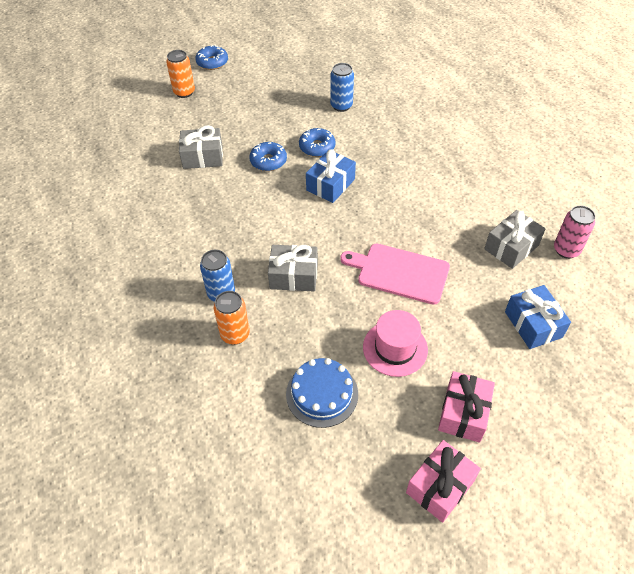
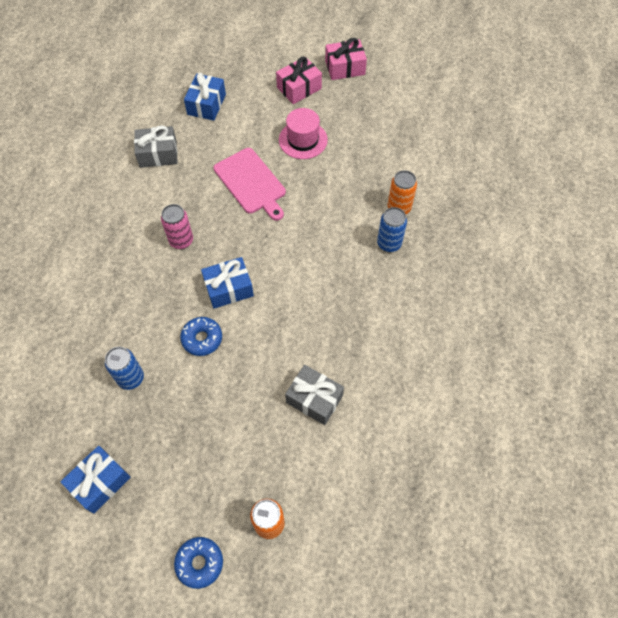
camera: 145 degrees left, 10 degrees up
blue donut [249,142,287,171] -> none
grey gift [268,245,318,291] -> none
blue cake [286,358,358,428] -> none
pink can [554,205,596,259] -> pink can moved to [161,204,193,249]
none -> blue gift [61,446,131,514]

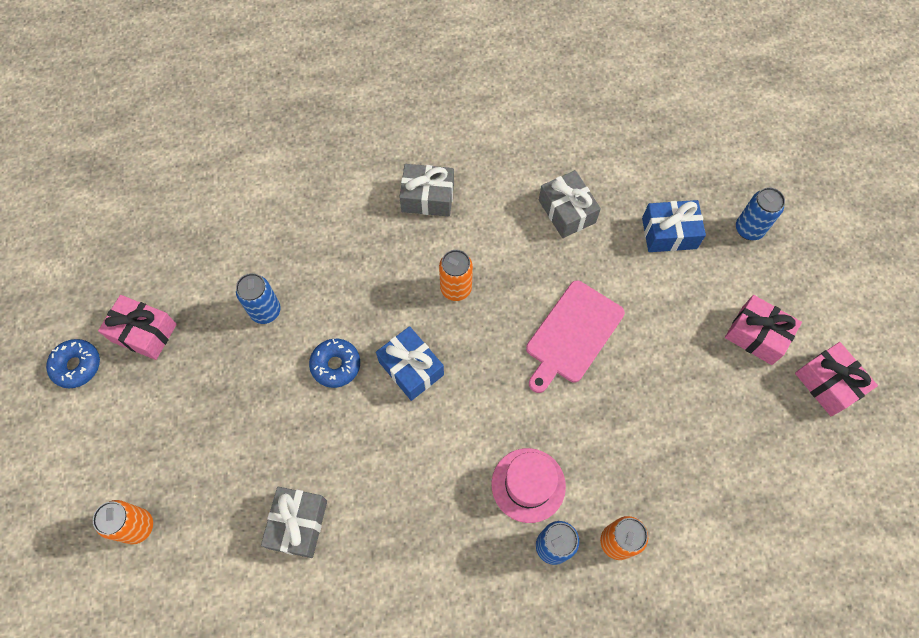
camera: 70 degrees right, 5 degrees up
blue gift [61,446,131,514] -> pink gift [98,295,177,360]
pink can [161,204,193,249] -> orange can [439,250,473,301]
blue donut [174,537,223,589] -> blue donut moved to [46,339,100,388]
pink hat [279,108,328,159] -> pink hat moved to [492,448,566,523]
none -> grey gift [399,164,454,217]
none -> blue can [736,187,785,240]

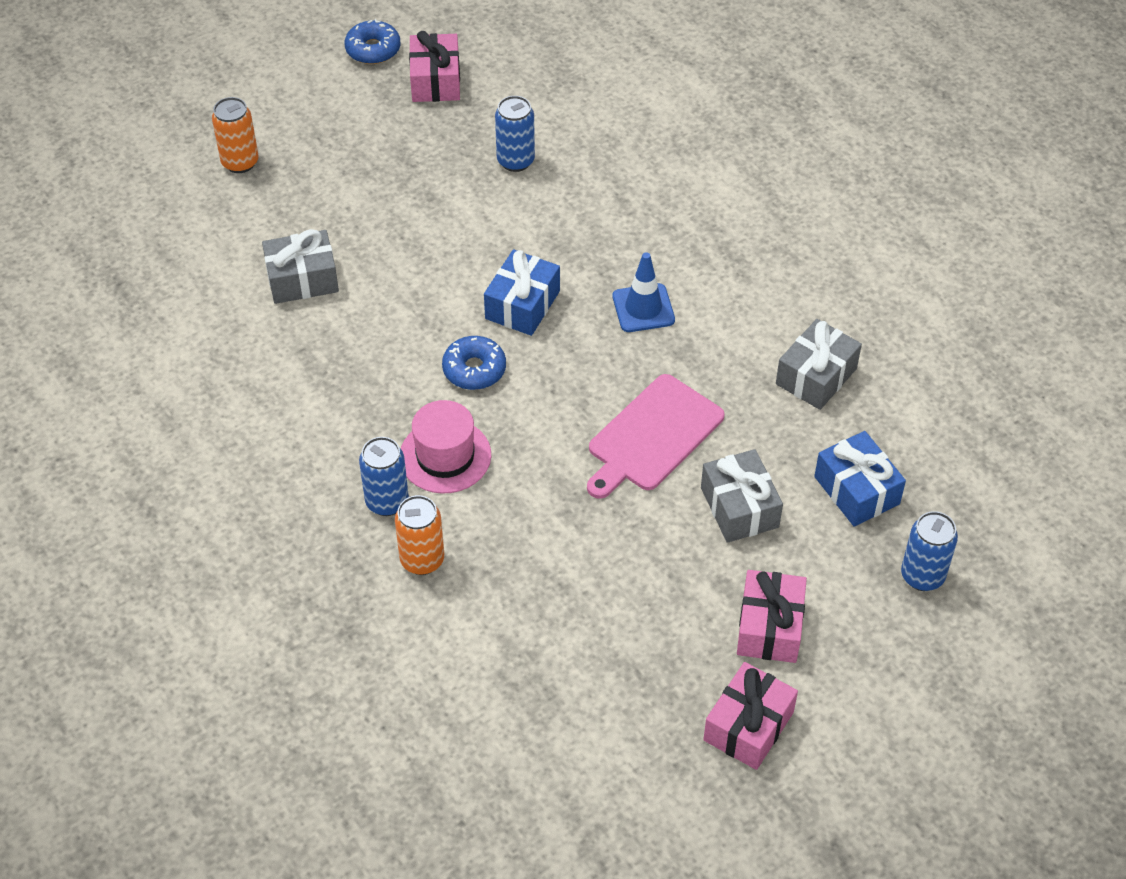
camera: 65 degrees right, 15 degrees down
blue donut [309,339,360,388] -> blue donut moved to [442,336,506,390]
grey gift [399,164,454,217] -> grey gift moved to [701,449,783,543]
orange can [439,250,473,301] -> blue traffic cone [613,252,675,332]
pink cutting board [526,280,625,393] -> pink cutting board turned 60 degrees counterclockwise [587,374,725,499]

